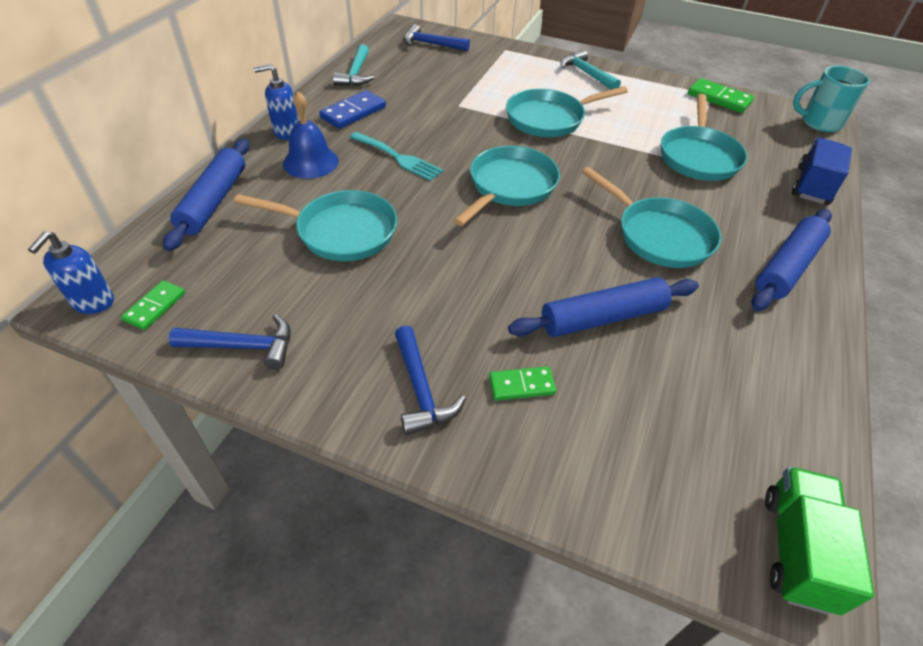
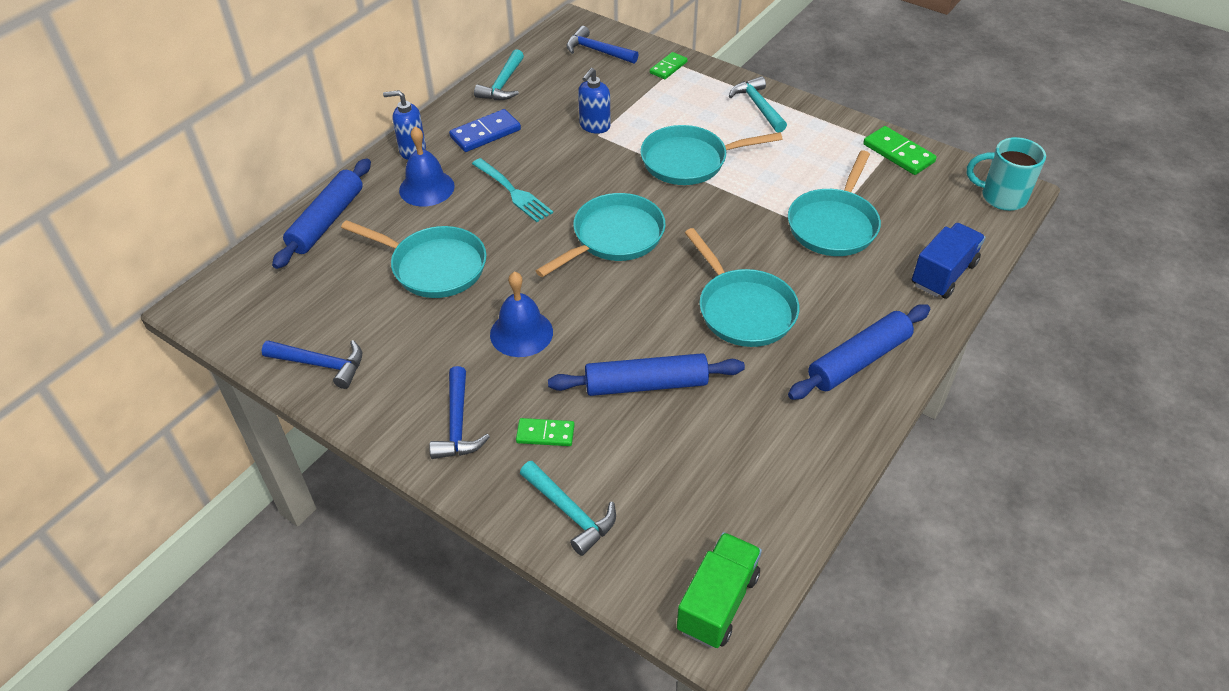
camera: 15 degrees right, 0 degrees up
blue soap dispenser [28,232,114,314] -> blue soap dispenser moved to [578,68,611,134]
green domino [121,281,185,330] -> green domino moved to [650,52,688,79]
none -> blue bell [490,271,553,357]
none -> turquoise hammer [520,461,616,556]

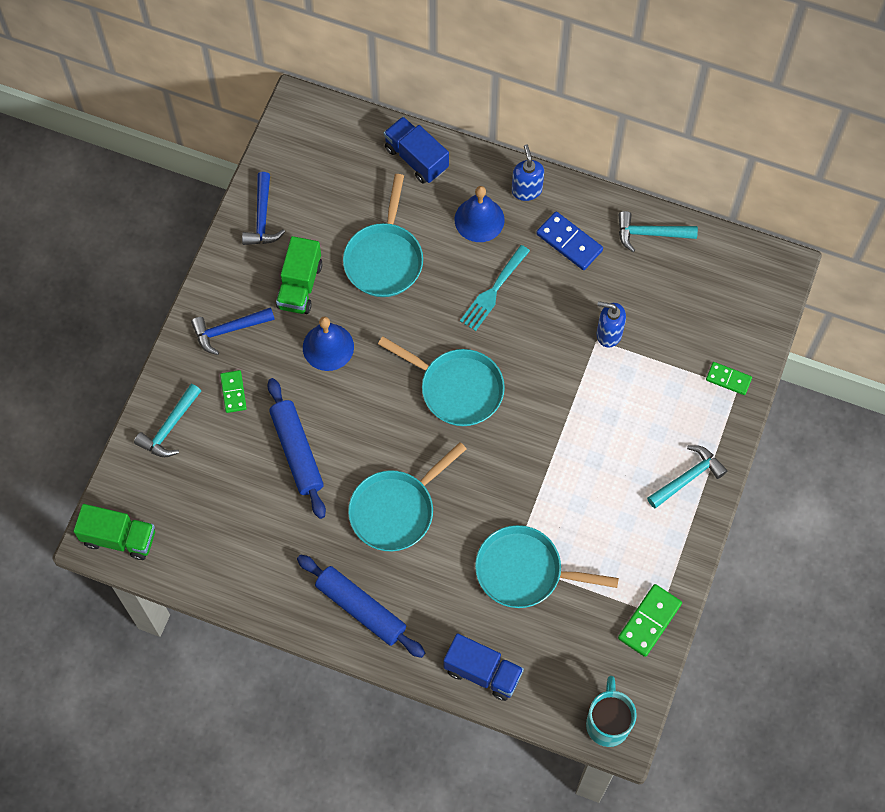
camera: 75 degrees right, 20 degrees up
blue rolling pin [272,158,371,269] -> blue truck [384,117,449,184]
blue hammer [566,26,639,64] -> none
turquoise pan [640,125,782,185] -> none
none -> green truck [276,236,322,314]

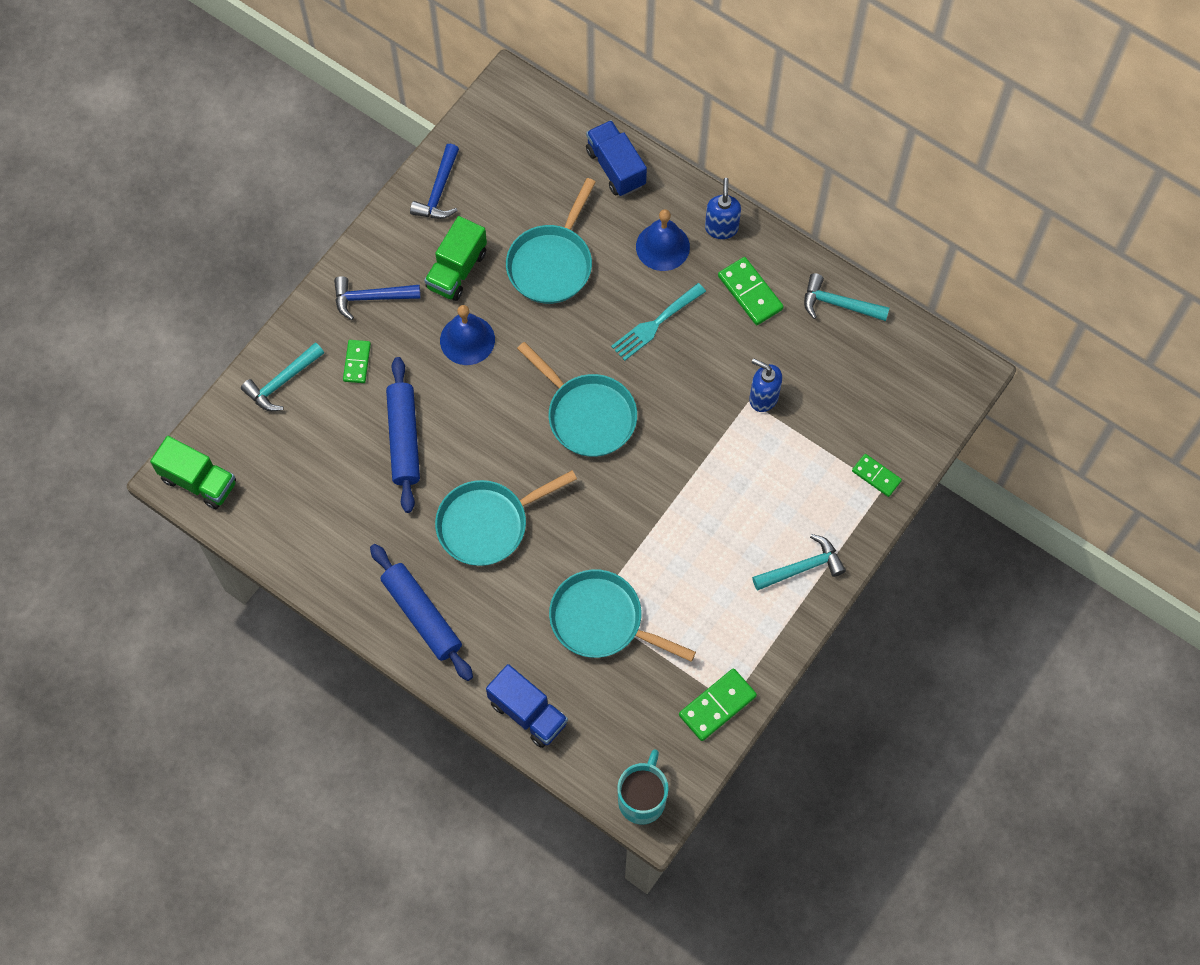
camera: 15 degrees right, 0 degrees up
blue domino [536,211,603,270] -> green domino [718,257,784,325]

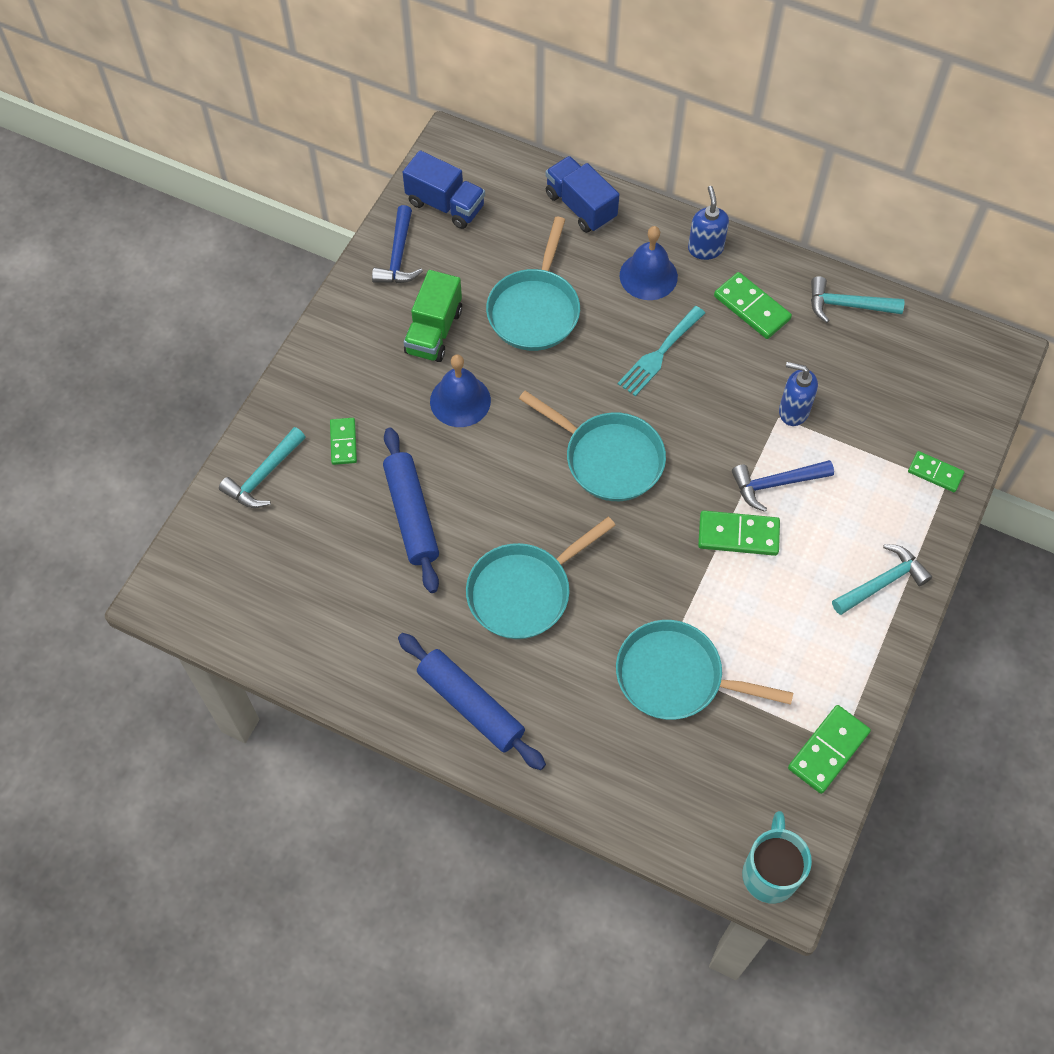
camera: 10 degrees left, 5 degrees down
green truck [150,436,236,509] -> none
blue hammer [334,276,421,320] -> blue hammer moved to [732,460,834,512]
blue truck [486,664,568,748] -> blue truck moved to [402,150,485,229]
none -> green domino [698,511,780,556]

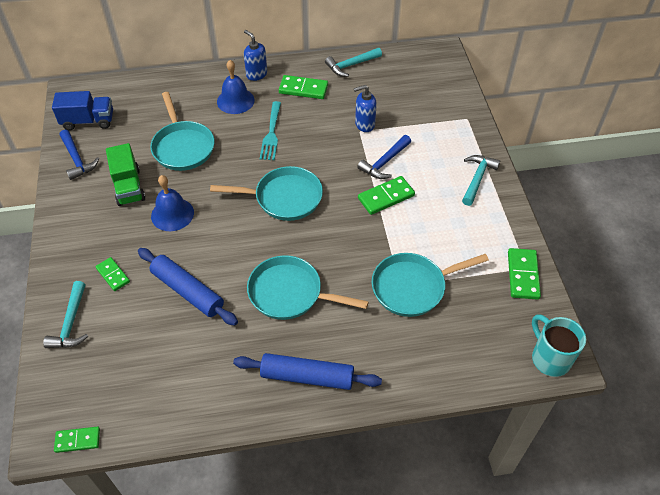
camera: 35 degrees left, 10 degrees down
turquoise pan [466,517,616,639] -> turquoise pan turned 90 degrees clockwise [247,255,369,320]
blue truck [546,156,619,233] -> none
green domino [908,451,964,492] -> green domino moved to [54,427,100,453]

